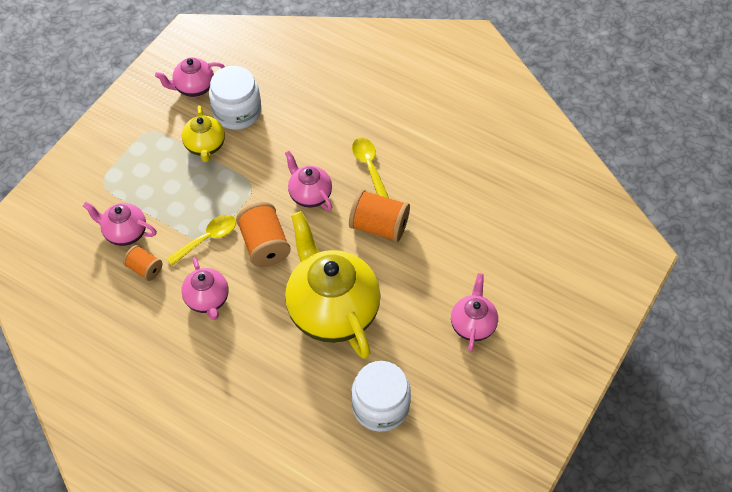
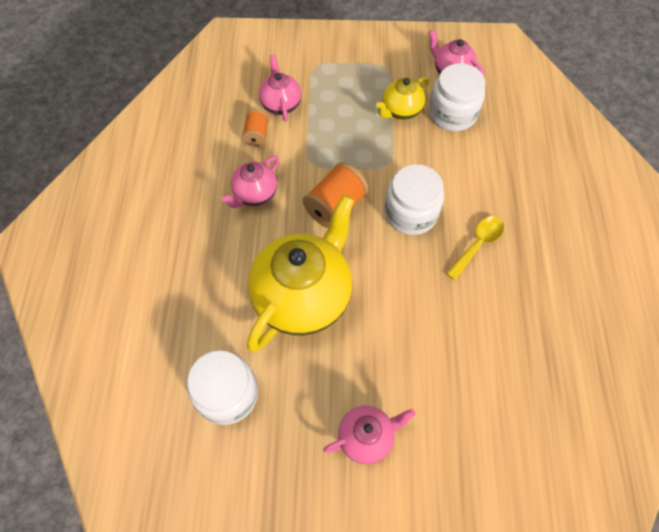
camera: 60 degrees right, 5 degrees up
yellow spoon [166,215,236,266] -> none
pink teapot [285,151,332,211] -> white jar [385,164,444,235]
orange spool [349,189,410,242] -> none

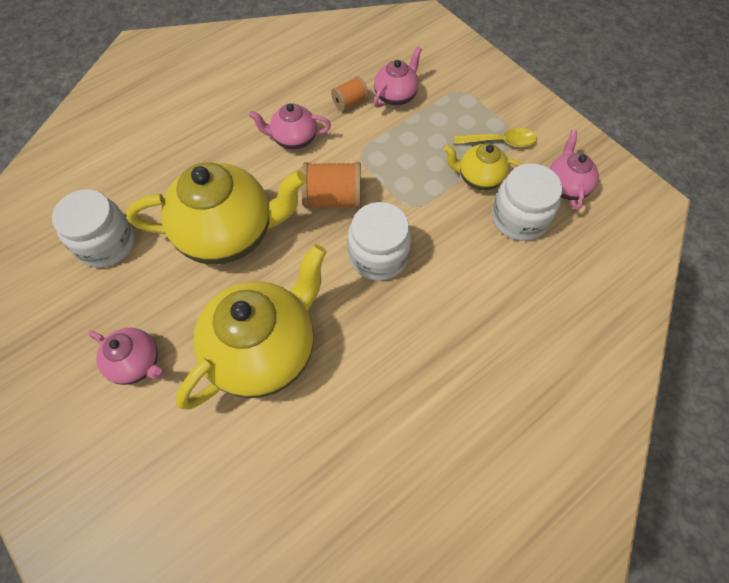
camera: 50 degrees right, 0 degrees up
yellow spoon [446,216,504,280] -> yellow spoon moved to [454,128,537,147]
none -> yellow teapot [176,244,327,410]

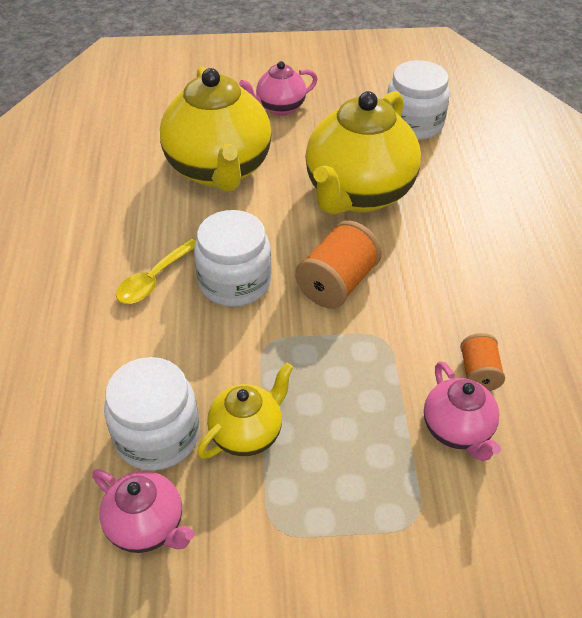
camera: 125 degrees right, 15 degrees down
pink teapot [249,103,331,150] -> none
yellow spoon [454,128,537,147] -> yellow spoon moved to [116,239,196,304]

